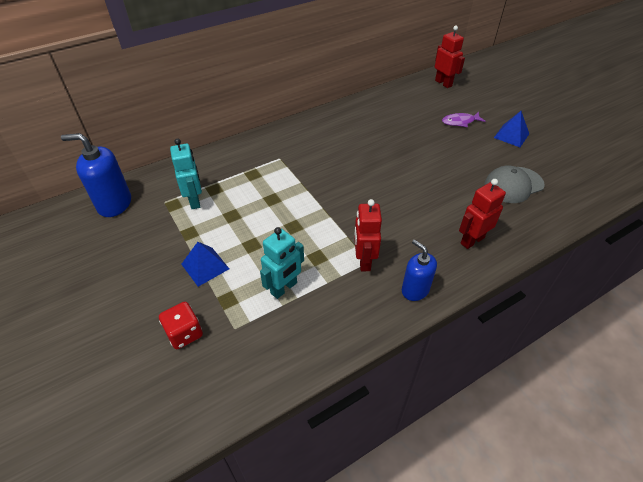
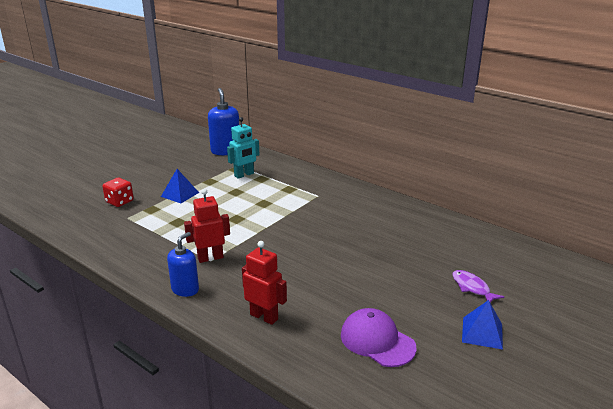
camera: 70 degrees right, 20 degrees down
turquoise robot [260,227,304,299] -> none
red robot [435,26,465,88] -> none
grey cap [485,166,545,203] -> purple cap [341,308,417,367]

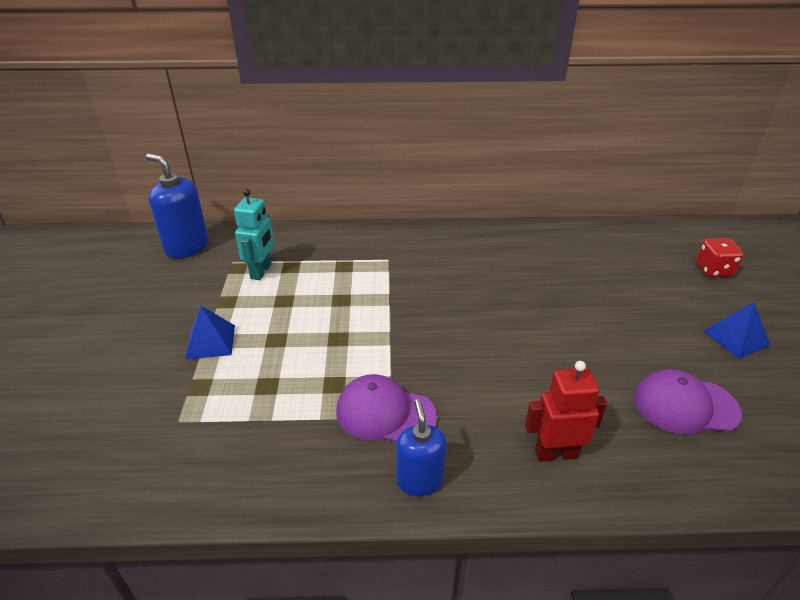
camera: 40 degrees left, 10 degrees up
red dice [102,178,134,207] -> red dice moved to [696,238,744,277]
red robot [184,189,230,263] -> purple cap [336,374,437,442]
purple fish [452,270,504,303] -> none

